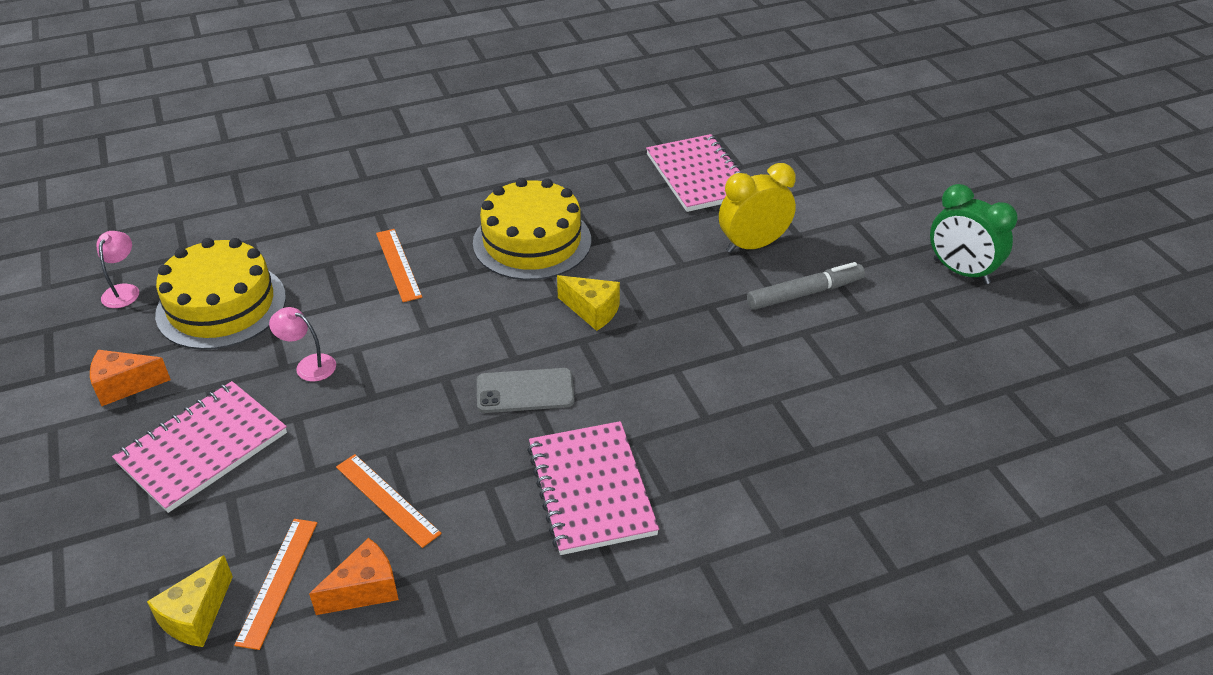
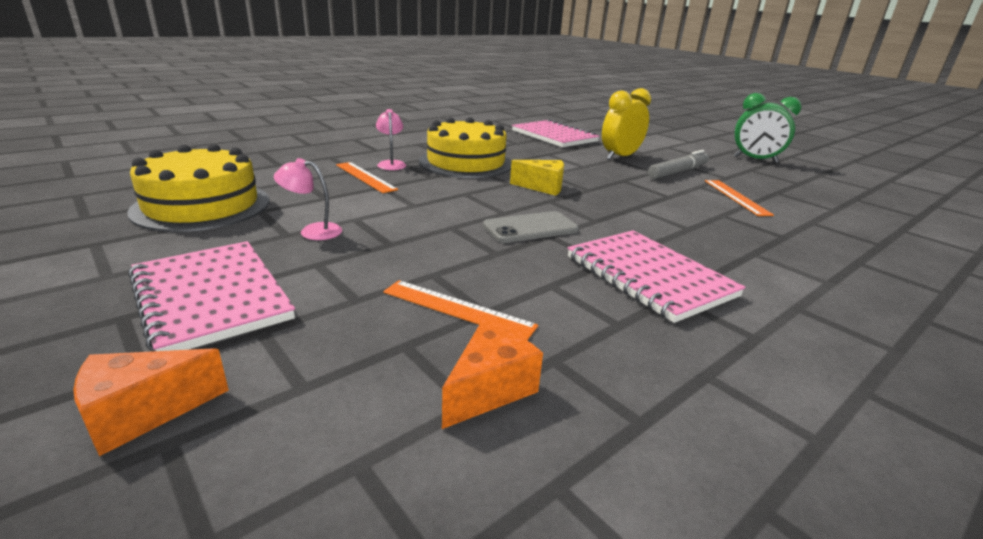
camera: 20 degrees left, 15 degrees down
orange cheese [90,350,171,406] -> orange cheese moved to [73,348,229,456]
pink lamp [96,231,139,308] -> pink lamp moved to [376,109,406,170]
pink notebook [112,381,287,513] -> pink notebook turned 60 degrees counterclockwise [128,241,295,351]
yellow cheese [147,555,233,647] -> none
orange ruler [234,519,317,650] -> orange ruler moved to [705,180,774,216]

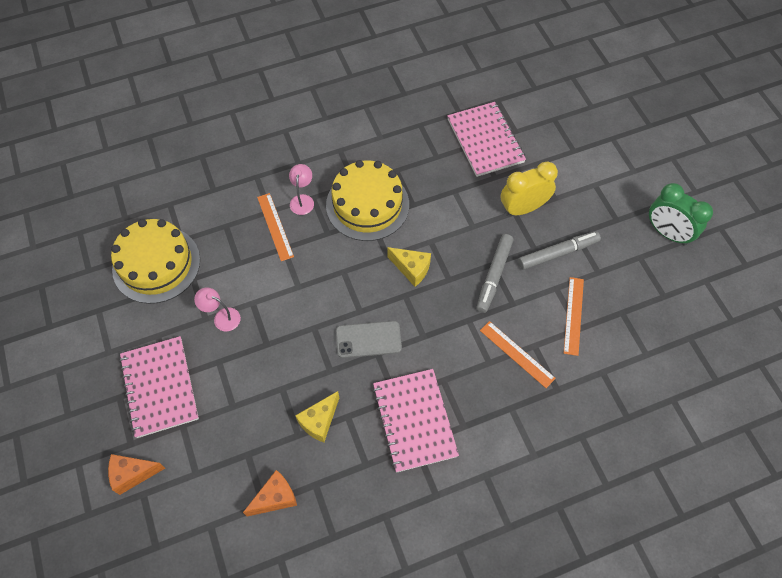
camera: 20 degrees right, 35 degrees up
orange ruler [383,280,538,340] -> orange ruler moved to [480,321,556,388]
none -> yellow cheese [295,391,339,442]
none -> grey marker [476,234,514,313]

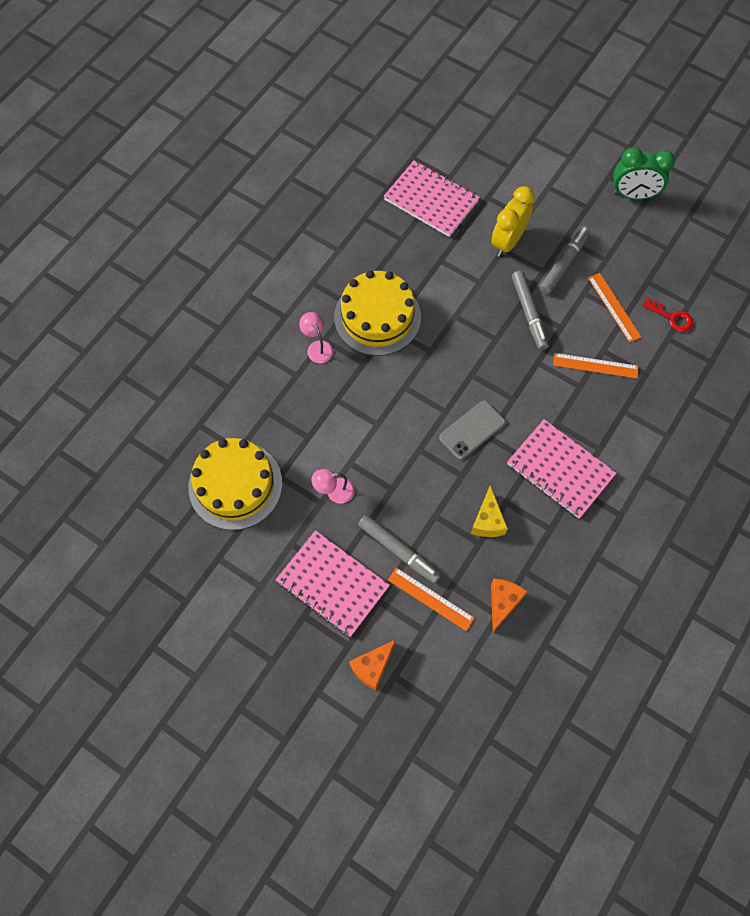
camera: 35 degrees left, 5 degrees up
orange ruler [257,193,294,261] -> orange ruler moved to [388,567,475,631]
yellow cheese [387,247,431,287] -> none
none -> grey marker [358,515,441,584]
none -> red key [642,298,693,332]

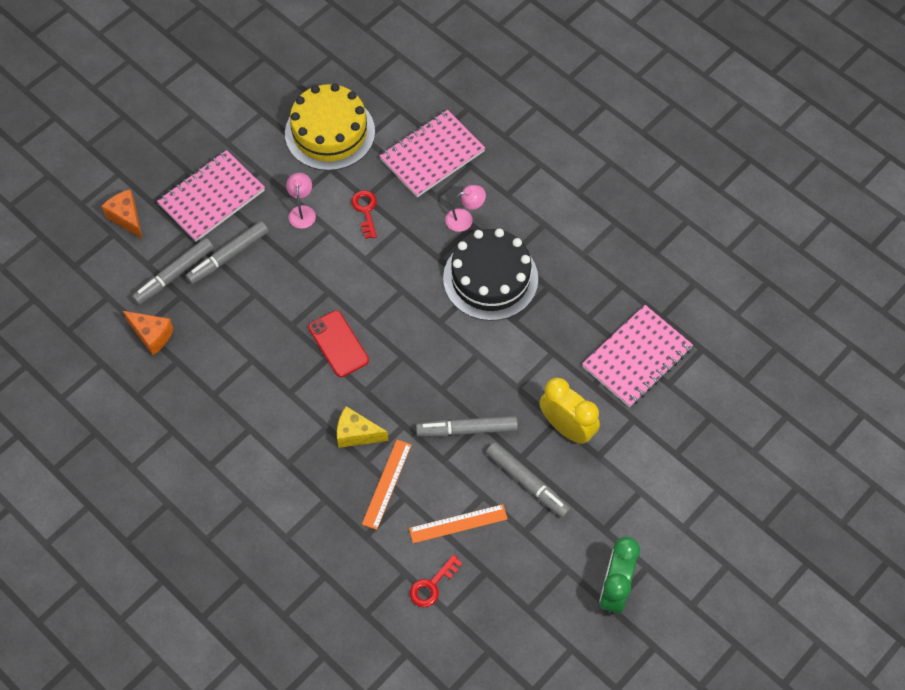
camera: 100 degrees right, 5 degrees down
yellow cake [334,270,421,356] -> black cake [443,229,538,321]
orange ruler [388,567,475,631] -> grey marker [132,238,214,305]
grey phone [439,400,506,460] -> red phone [308,311,369,377]
yellow cheese [471,486,508,537] -> yellow cheese moved to [337,406,389,448]
pink notebook [507,419,616,519] -> pink notebook moved to [379,110,485,197]
none -> red key [351,190,377,239]

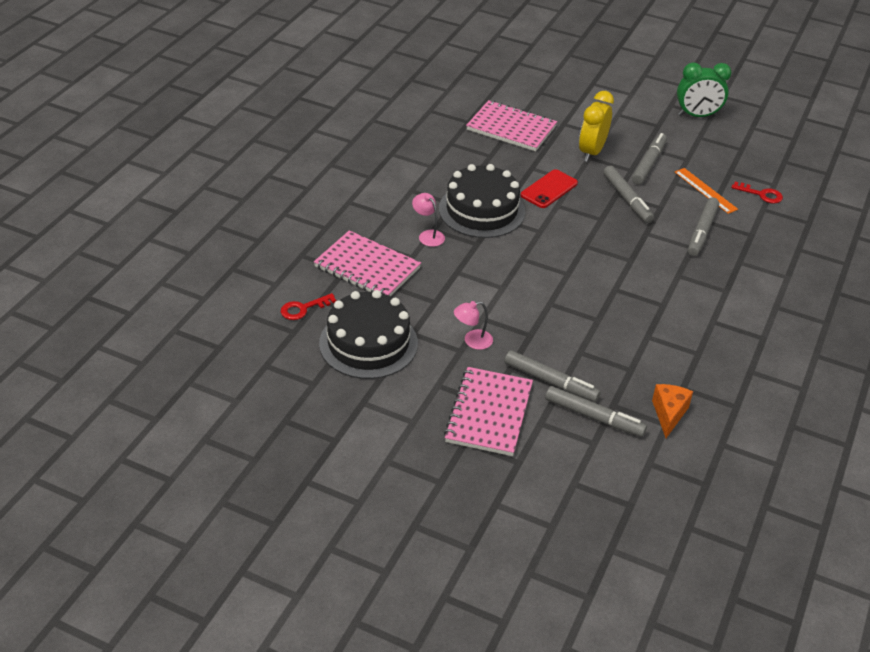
camera: 110 degrees left, 20 degrees down
orange cheese [101,189,142,239] -> none
pink notebook [157,150,265,242] -> pink notebook turned 75 degrees clockwise [444,367,533,456]
yellow cake [285,83,375,171] -> black cake [319,290,418,379]
red phone [308,311,369,377] -> red phone moved to [520,169,578,208]
yellow cheese [337,406,389,448] -> none
red key [351,190,377,239] -> red key moved to [281,293,336,320]
orange ruler [362,440,412,530] -> grey marker [688,198,719,256]

